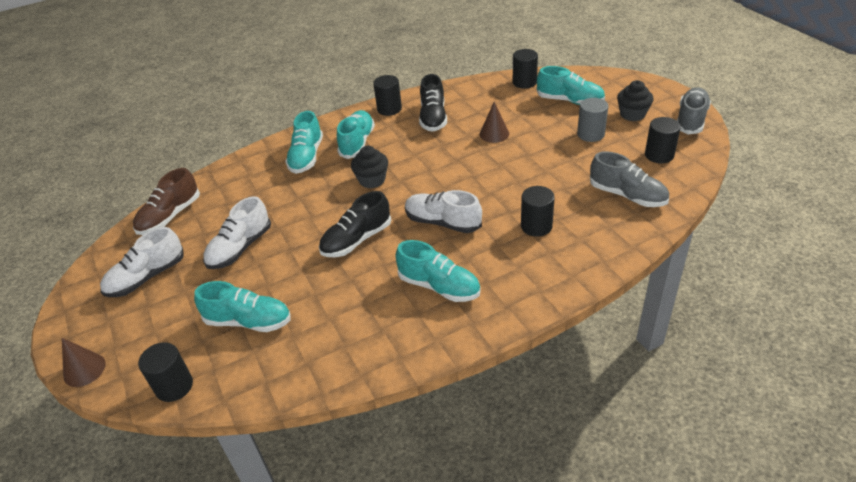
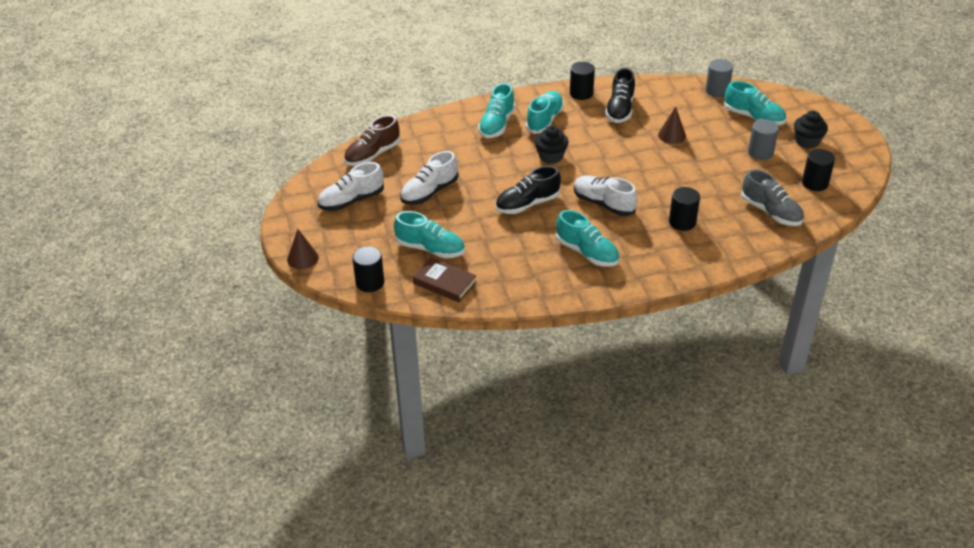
camera: 10 degrees right, 0 degrees up
black cylinder [513,49,538,89] -> grey cylinder [705,59,733,97]
grey shoe [677,87,711,134] -> none
none -> brown book [413,257,477,302]

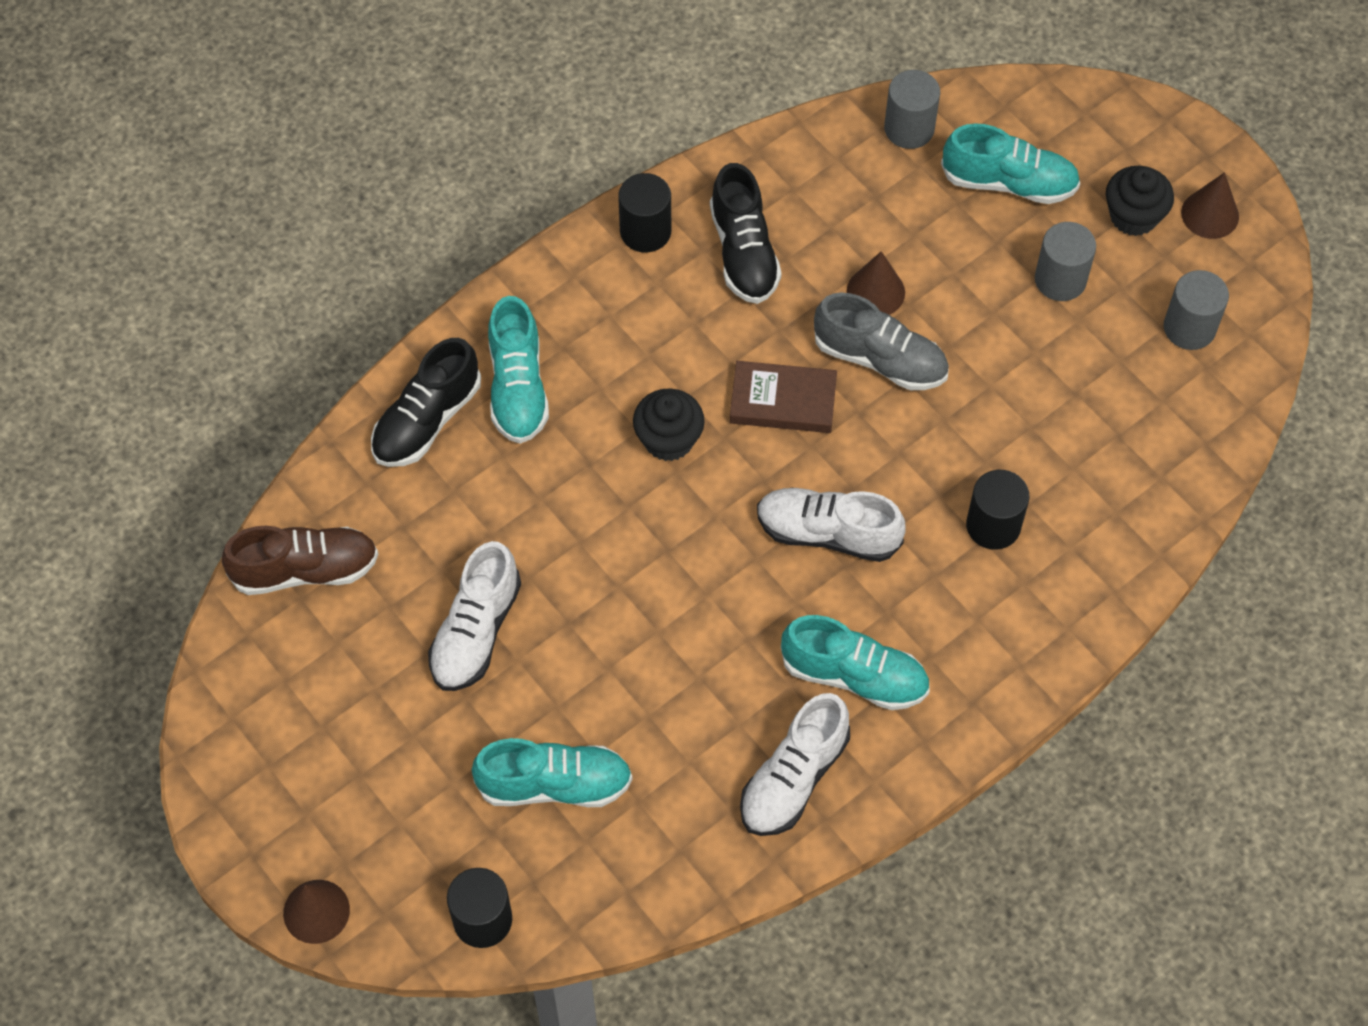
camera: 25 degrees left, 20 degrees up
white shoe [317,162,384,211] -> white shoe moved to [740,693,850,836]
brown shoe [344,115,401,166] -> brown shoe turned 120 degrees counterclockwise [222,526,378,595]
brown book [413,257,477,302] -> brown book moved to [730,361,837,433]
black shoe [495,166,561,214] -> black shoe moved to [371,338,481,467]
turquoise shoe [526,91,564,134] -> none
grey shoe [741,169,804,226] -> grey shoe moved to [814,293,949,390]
black cylinder [802,149,835,191] -> grey cylinder [1164,270,1229,350]
none -> brown cone [1181,172,1239,239]

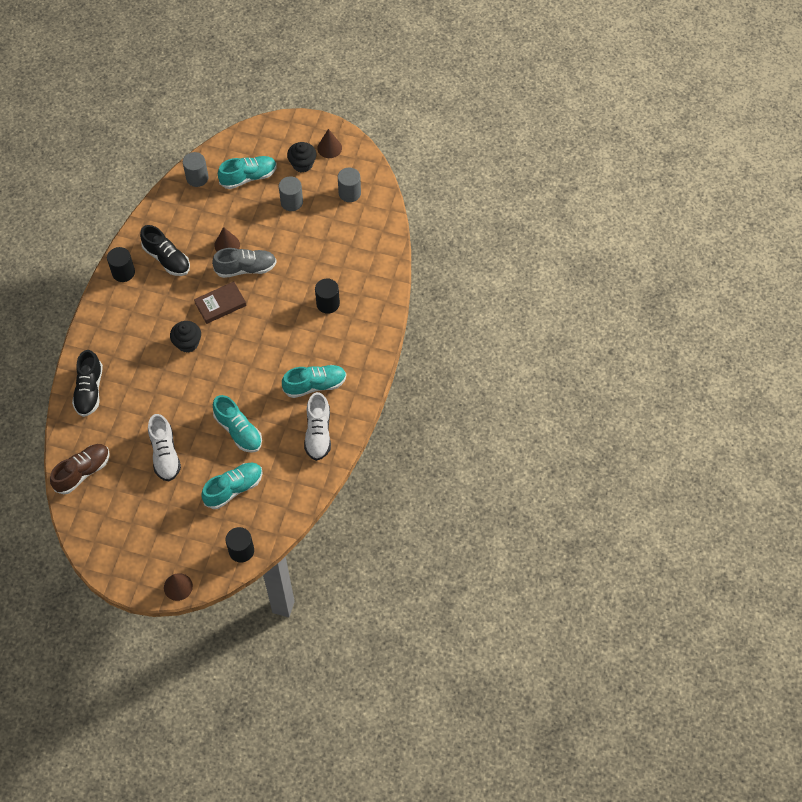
camera: 35 degrees left, 0 degrees up
turquoise shoe [488,296,549,444] -> turquoise shoe moved to [213,395,262,453]
white shoe [757,488,906,562] -> none

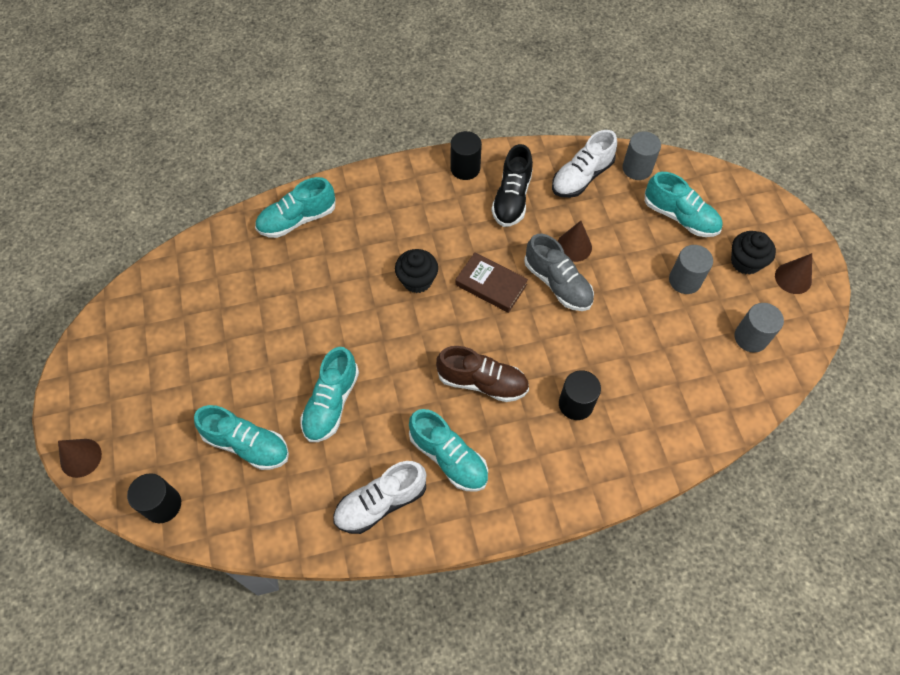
camera: 60 degrees right, 0 degrees up
brown shoe [50,444,110,494] -> brown shoe moved to [436,346,529,402]
black shoe [72,350,103,417] -> turquoise shoe [255,177,335,238]
white shoe [148,414,181,481] -> white shoe moved to [552,130,617,198]

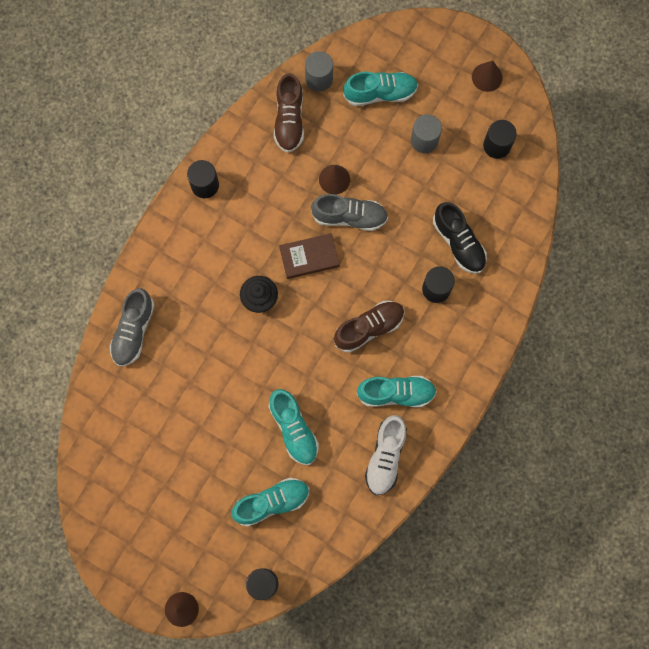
camera: 45 degrees left, 15 degrees up
turquoise shoe [255,177,335,238] -> grey shoe [109,288,155,366]
black shoe [491,144,533,227] -> black shoe moved to [433,202,487,274]
white shoe [552,130,617,198] -> brown shoe [274,73,304,153]
black cupcake [731,231,776,275] -> none
grey cylinder [734,303,784,352] -> black cylinder [483,120,517,159]

